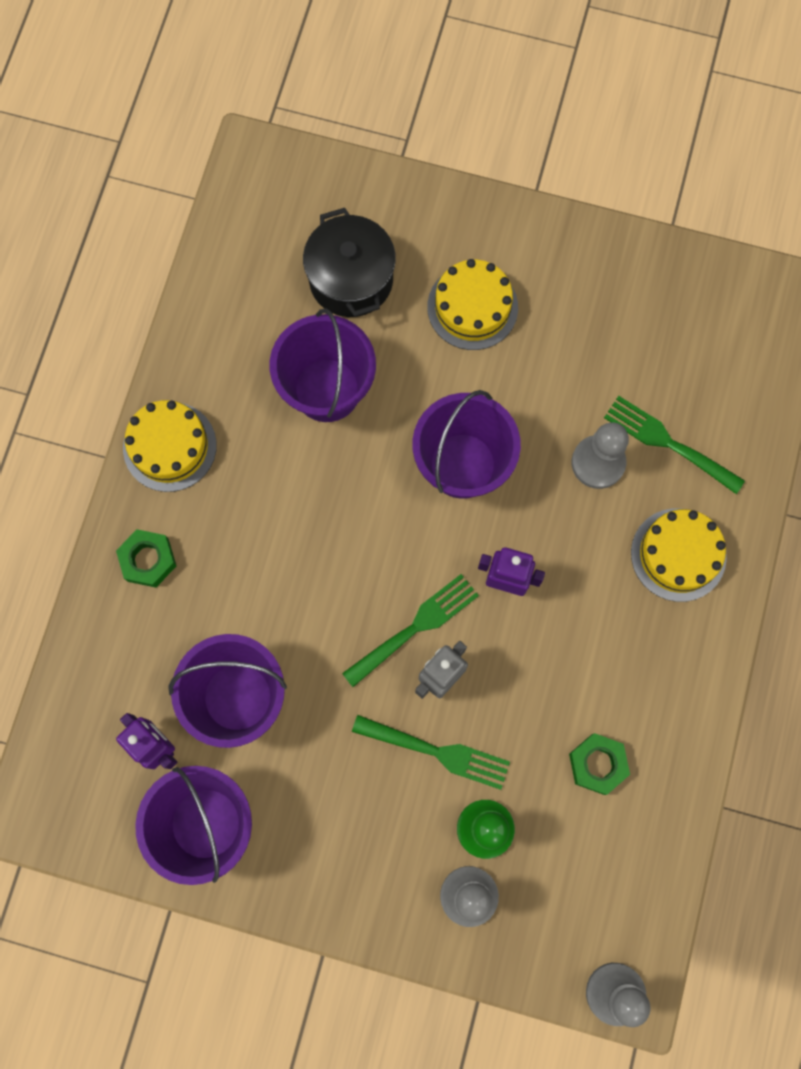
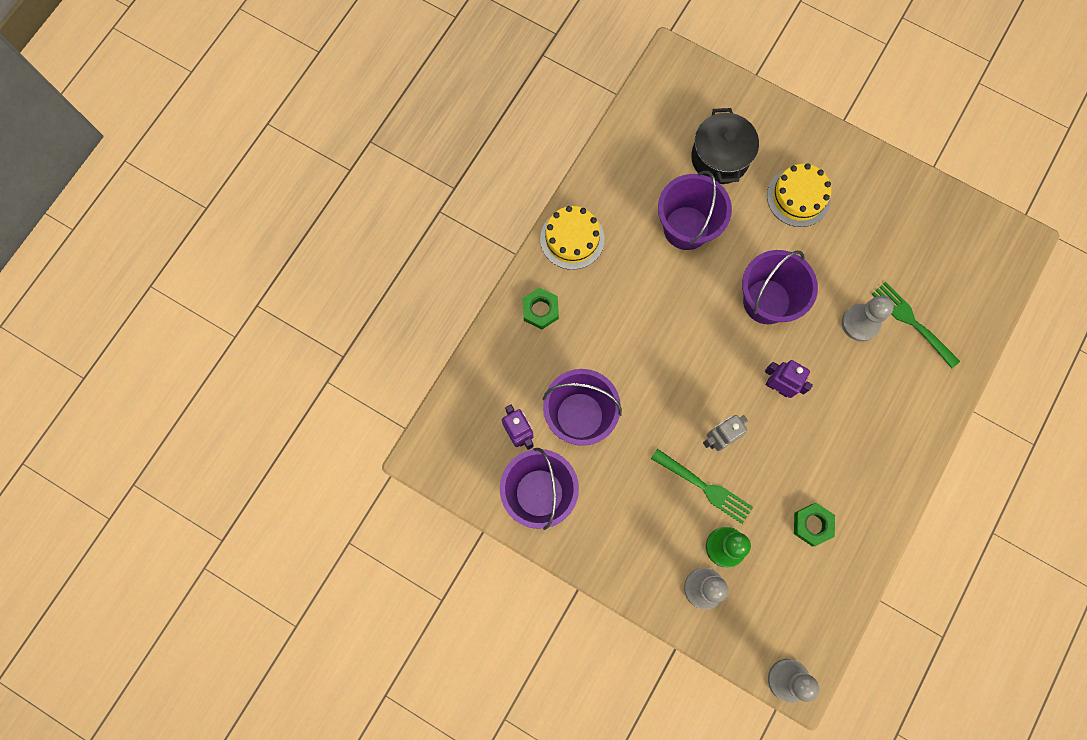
camera: 15 degrees right, 0 degrees up
green fork [342,574,479,687] -> none
yellow cake [631,508,727,602] -> none

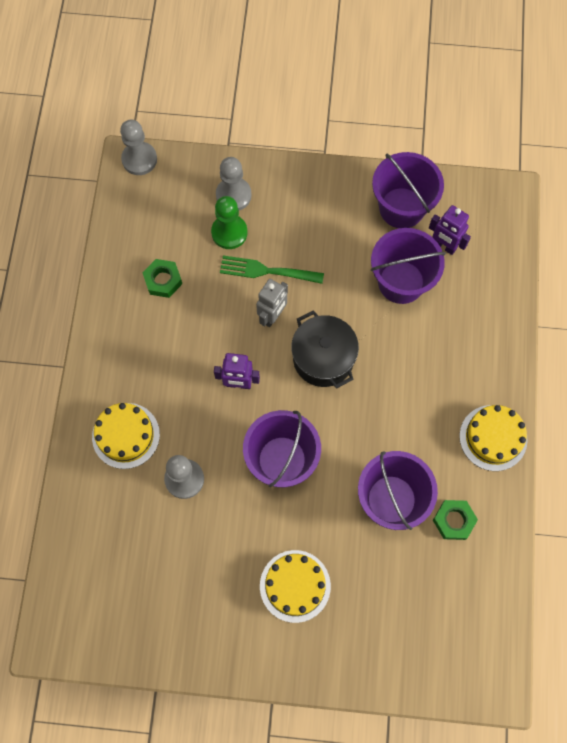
camera: 155 degrees right, 5 degrees down
green nut [523,287,559,330] -> green nut moved to [433,500,478,540]
black pot [691,108,759,184] -> black pot moved to [291,310,359,388]
green fork [872,282,960,368] -> none
none -> yellow cake [92,403,160,469]

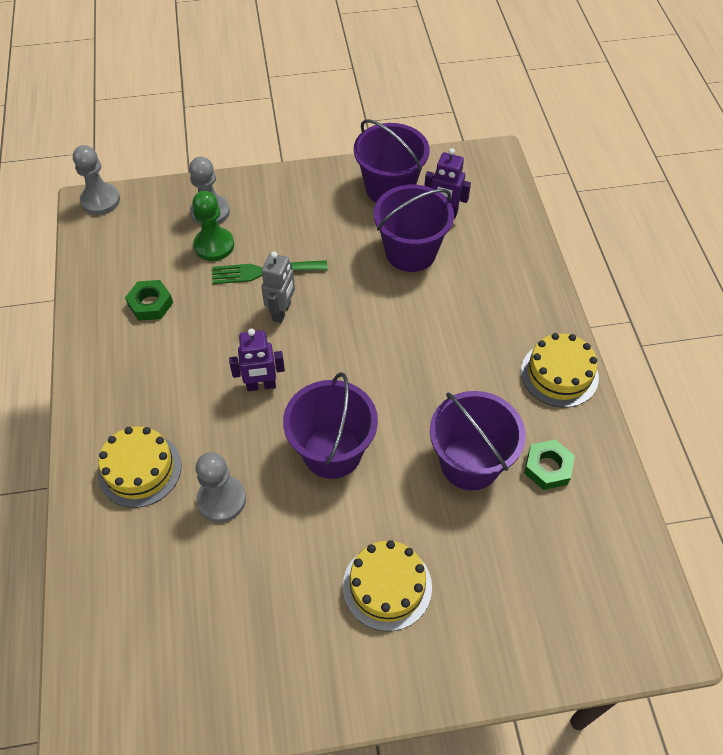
camera: 15 degrees left, 15 degrees down
black pot [291,310,359,388] -> none

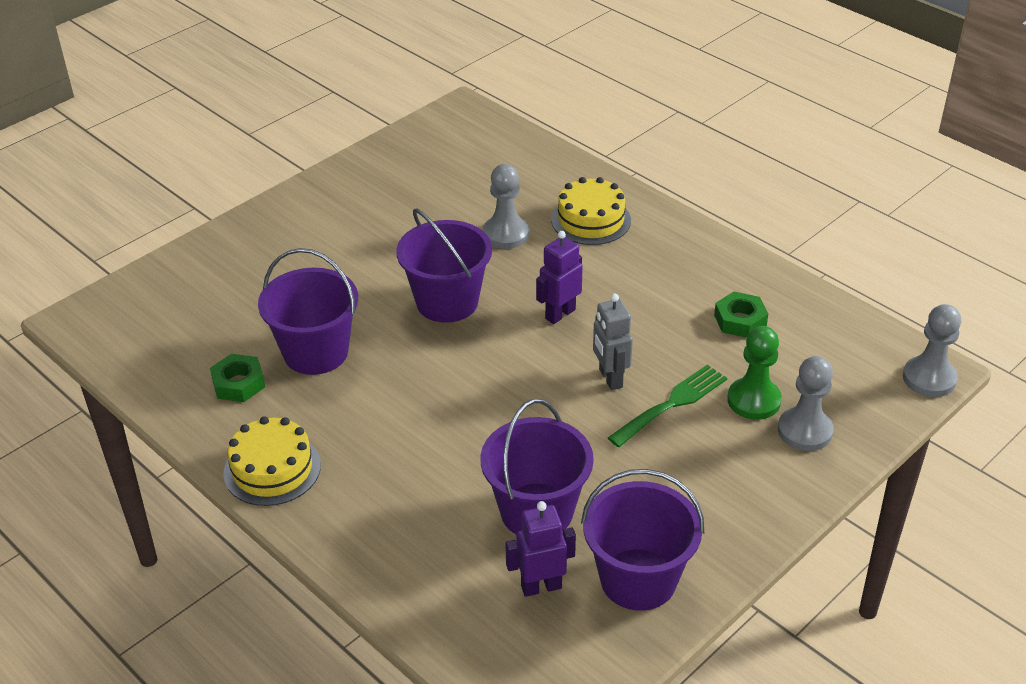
camera: 145 degrees right, 15 degrees down
yellow cake [343,540,432,631] -> none

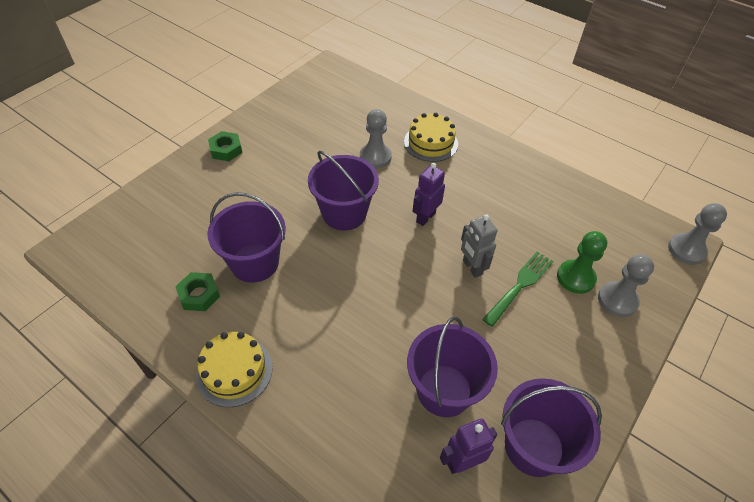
camera: 10 degrees left, 10 degrees up
green nut [714,292,768,338] -> green nut moved to [208,131,242,161]

